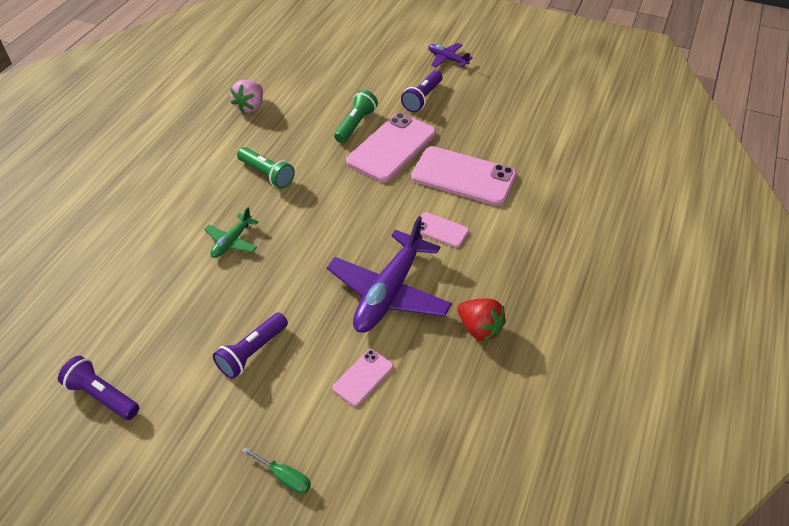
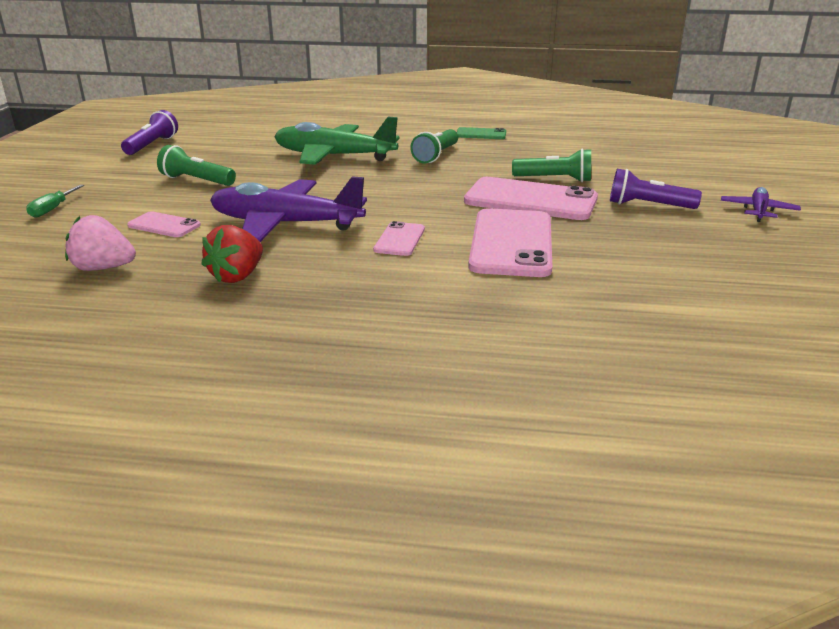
camera: 75 degrees right, 20 degrees down
green plane [204,207,258,258] -> green plane [274,117,400,165], size x2.03
purple flashlight [213,313,288,379] -> green flashlight [157,145,236,186]
pink strawberry [230,80,263,113] -> pink strawberry moved to [65,215,136,271]
none -> green phone [457,127,506,139]

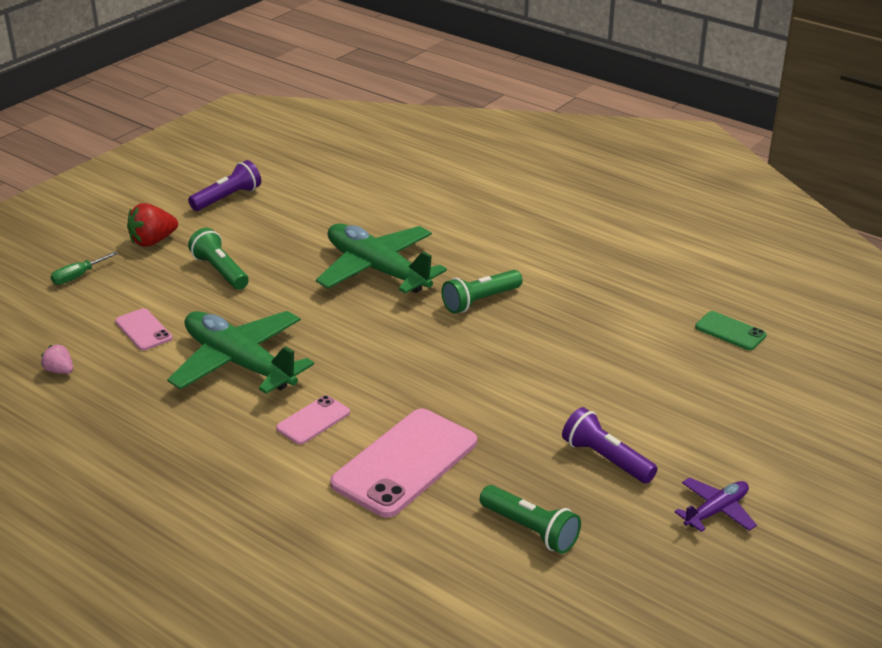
camera: 30 degrees right, 5 degrees up
pink strawberry [65,215,136,271] -> pink strawberry [41,344,73,374], size x0.59
red strawberry [201,225,263,283] -> red strawberry moved to [127,203,178,247]
purple plane [210,176,367,242] -> green plane [167,311,314,394]
green phone [457,127,506,139] -> green phone moved to [695,311,767,350]
pink phone [464,177,598,220] -> none
green flashlight [512,148,591,182] -> green flashlight moved to [480,485,581,554]

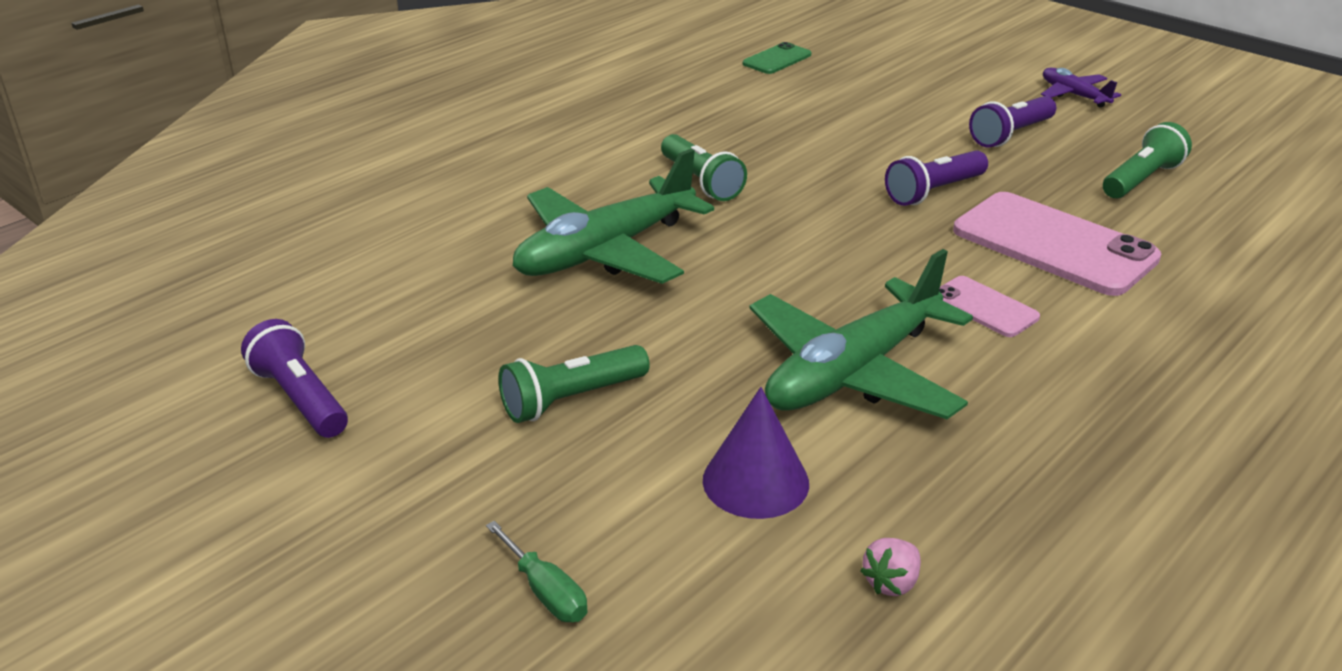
camera: 85 degrees left, 0 degrees up
pink phone [115,308,172,351] -> purple cone [703,387,809,519]
red strawberry [127,203,178,247] -> none
none -> purple flashlight [885,150,988,206]

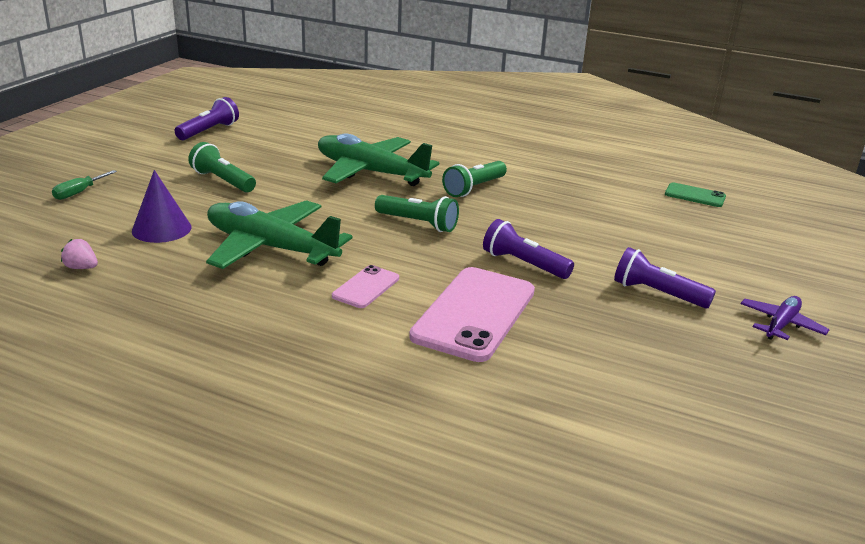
camera: 70 degrees right, 5 degrees down
green flashlight [1103,122,1192,198] -> green flashlight moved to [375,195,459,232]

